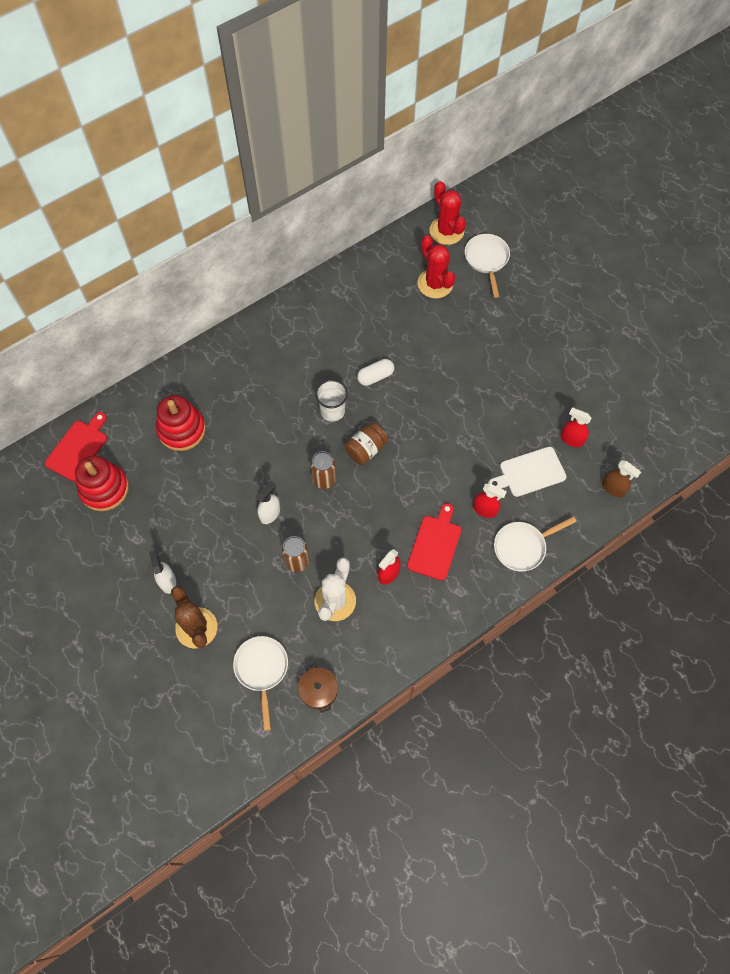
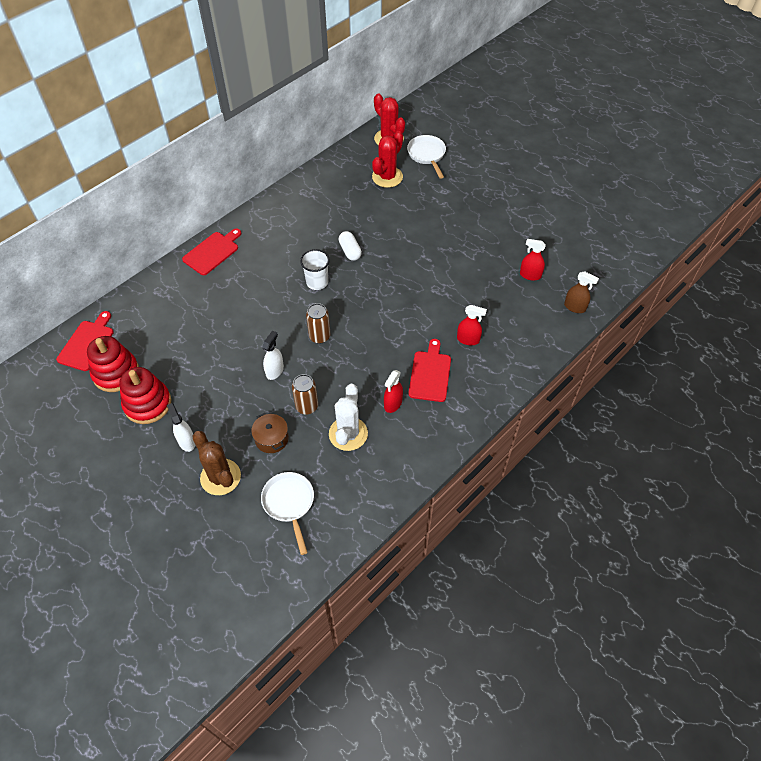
camera: 10 degrees left, 10 degrees down
red stacking toy [156,395,206,451] -> red stacking toy moved to [119,367,171,424]
brown pot [298,664,338,713] -> brown pot moved to [251,413,289,453]
brown jar [344,422,388,465] -> none
white capsule [357,359,394,386] -> white capsule turned 75 degrees counterclockwise [339,231,362,261]
red cactus [417,235,455,298] -> red cactus turned 75 degrees clockwise [372,131,403,188]
white cutting board [488,447,567,497] -> none
white pan [494,516,577,571] -> none
none -> red cutting board [182,228,241,275]

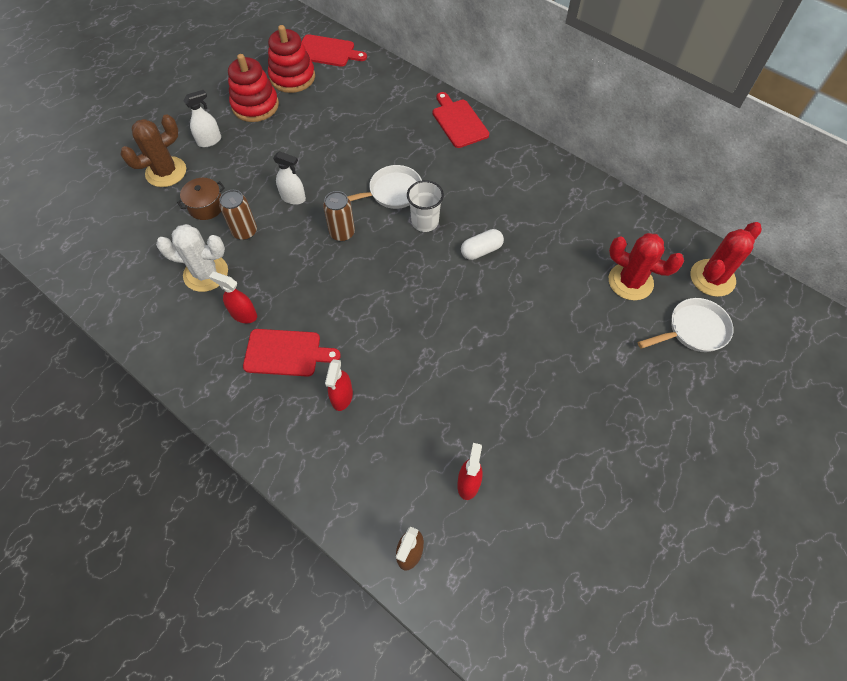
camera: 85 degrees right, 5 degrees up
red cutting board [182,228,241,275] -> red cutting board turned 150 degrees counterclockwise [433,92,489,148]
white pan [261,472,314,555] -> white pan moved to [347,165,422,209]

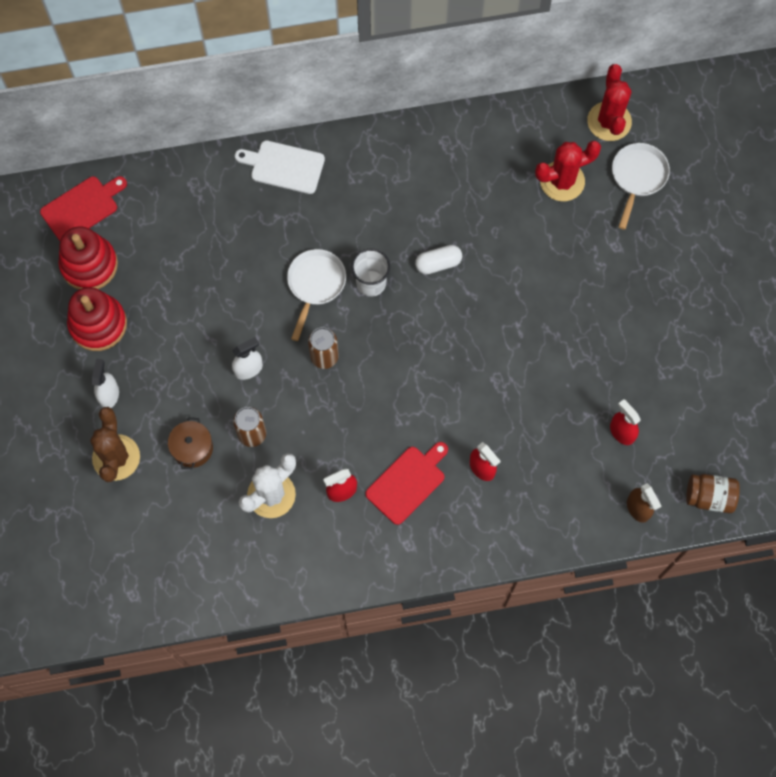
camera: 50 degrees left, 10 degrees up
red cutting board [433,92,489,148] -> white cutting board [235,140,325,194]
white capsule [461,229,504,260] -> white capsule turned 60 degrees clockwise [415,245,462,274]
none -> brown jar [686,474,740,513]

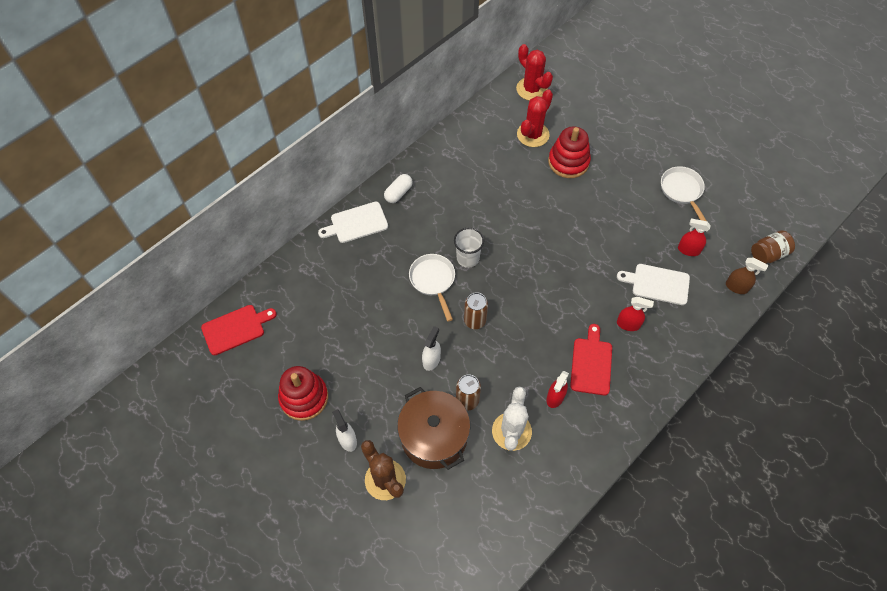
camera: 35 degrees left, 10 degrees down
red cutting board [40,176,127,241] -> red cutting board turned 45 degrees clockwise [201,305,277,355]
red stacking toy [58,226,118,290] -> red stacking toy moved to [548,127,591,178]
brown pot [168,417,213,469] -> brown pot [397,387,470,470], size x1.93
white capsule [415,245,462,274] -> white capsule moved to [384,174,413,203]
white pan [612,143,670,230] -> white pan moved to [661,166,706,221]
none -> white cutting board [617,264,690,305]

